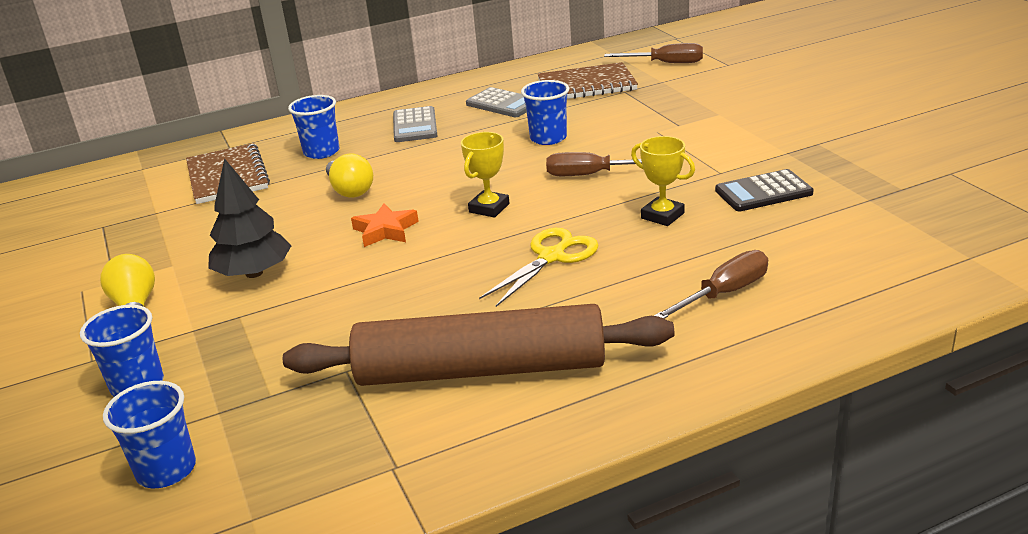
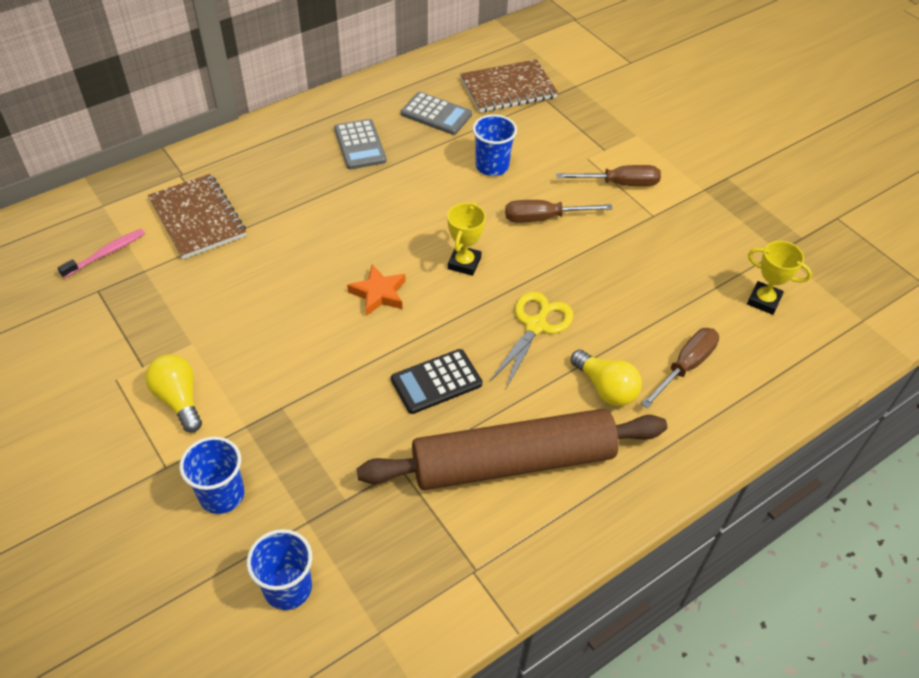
camera: 15 degrees left, 20 degrees up
black tree [208,158,292,278] -> none
blue cup [288,95,340,159] -> none
yellow light bulb [326,153,373,198] -> yellow light bulb moved to [571,350,642,406]
brown screwdriver [604,43,703,63] -> brown screwdriver moved to [556,165,661,186]
yellow trophy [631,136,695,226] -> yellow trophy moved to [747,241,812,315]
black calculator [715,169,814,211] -> black calculator moved to [391,349,482,414]
none -> pink toothbrush [57,229,145,278]

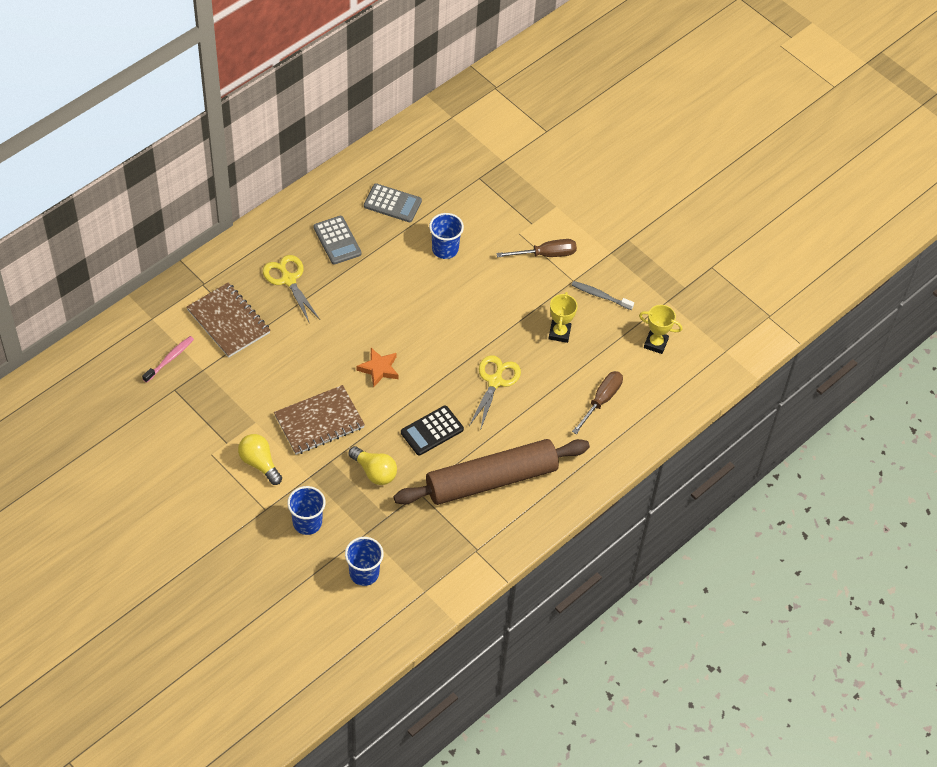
camera: 10 degrees left, 5 degrees up
yellow trophy [447,202,486,276] -> yellow trophy moved to [549,292,578,343]
brown notebook [460,59,558,112] -> brown notebook moved to [274,385,365,455]
brown screwdriver [505,200,613,222] -> none
yellow light bulb [571,350,642,406] -> yellow light bulb moved to [348,446,397,485]
none -> yellow scissors [263,255,320,324]
none -> grey toothbrush [572,281,634,310]

